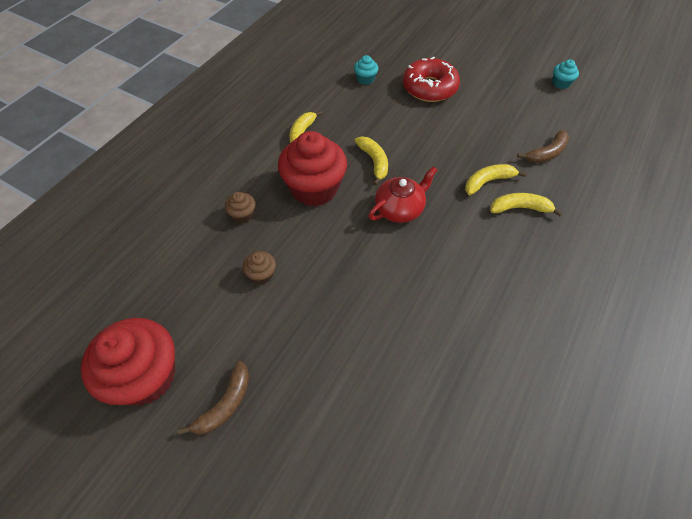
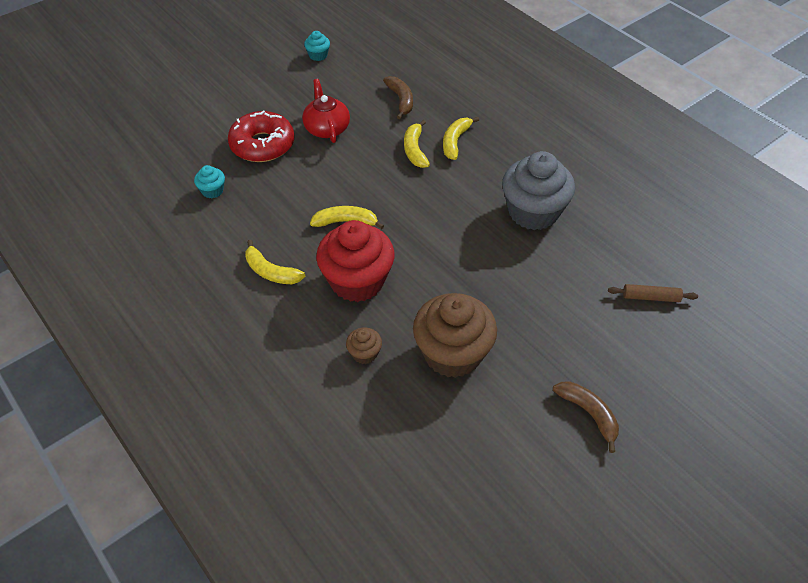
camera: 70 degrees left, 5 degrees down
red cupcake [81,318,175,405] -> none
brown cupcake [243,251,276,285] -> brown cupcake [413,293,497,378], size x2.28
red teapot [368,166,437,223] -> red teapot moved to [302,79,350,143]
none -> grey cupcake [502,151,575,230]
none -> brown rolling pin [608,284,698,302]

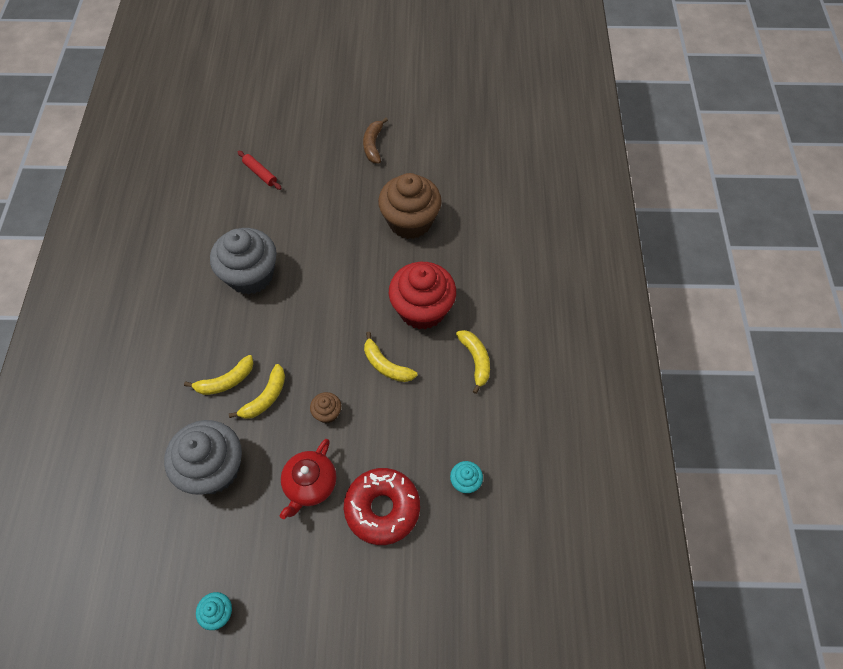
camera: 140 degrees left, 10 degrees up
brown cupcake [346,328,382,364] -> brown cupcake moved to [310,392,341,423]
brown banana [383,76,413,119] -> grey cupcake [164,420,242,495]
brown rolling pin [608,284,698,302] -> red rolling pin [238,151,282,190]

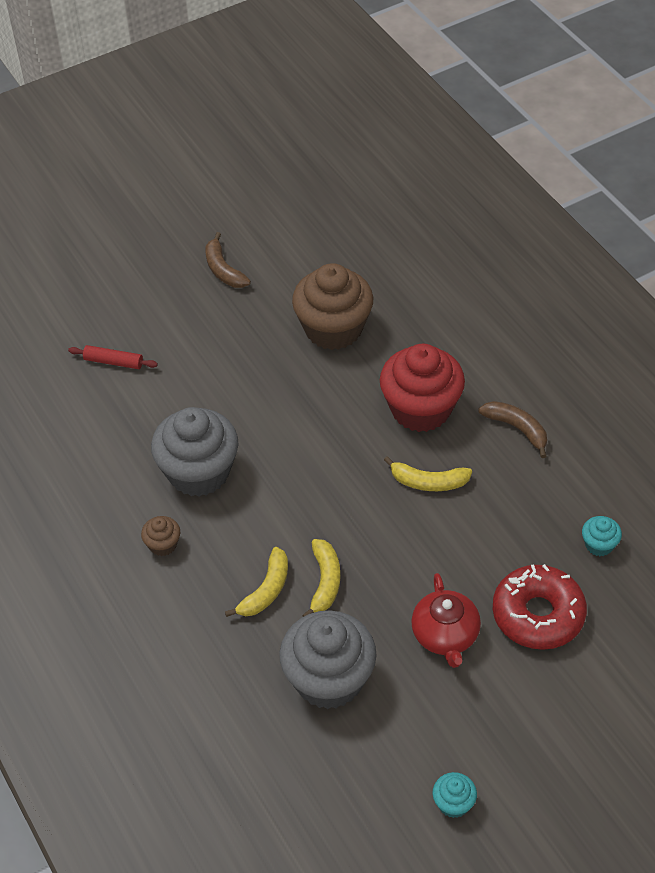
camera: 30 degrees left, 10 degrees down
brown cupcake [310,392,341,423] -> brown cupcake moved to [141,516,180,556]
yellow banana [456,330,490,394] -> brown banana [478,401,547,458]

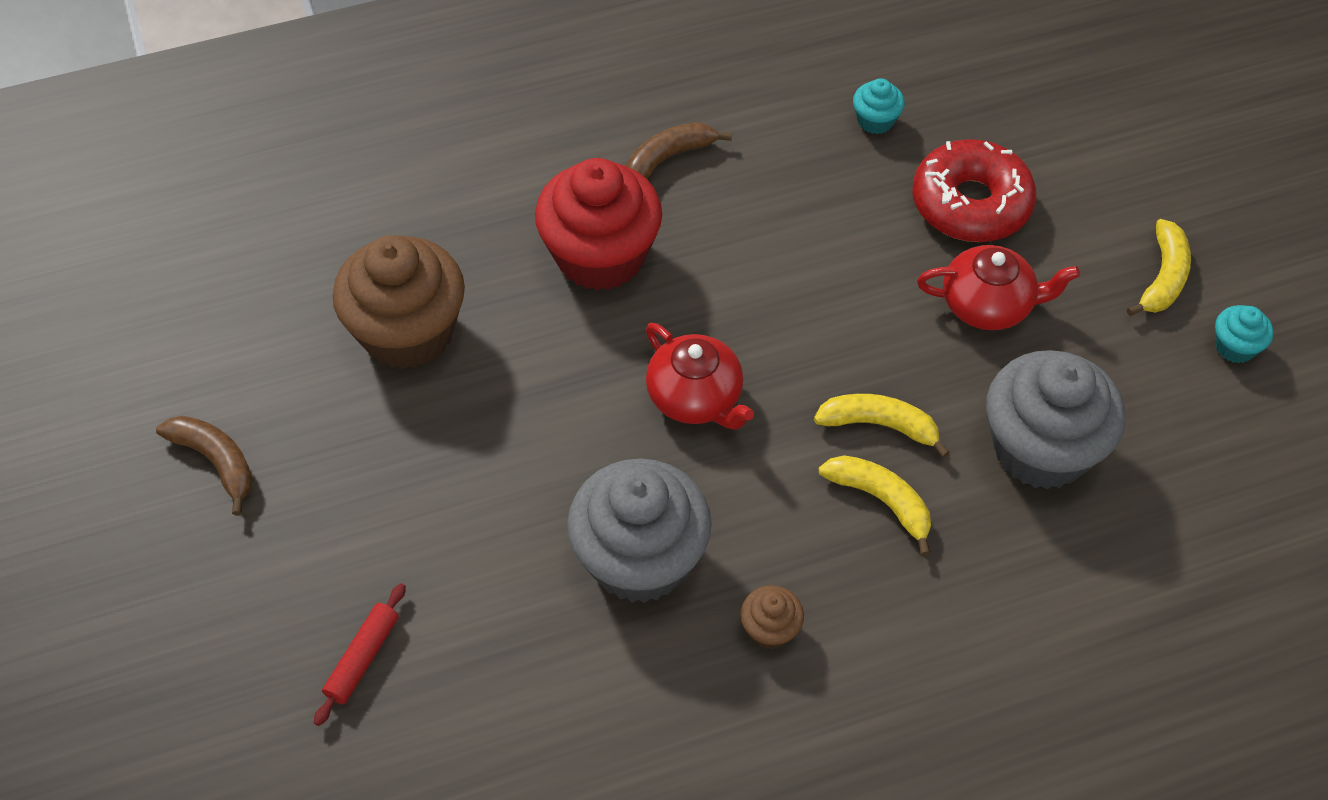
camera: 80 degrees left, 5 degrees up
brown banana [205,232,251,288] -> brown banana turned 120 degrees counterclockwise [156,416,253,516]
yellow banana [384,456,472,491] -> yellow banana moved to [1127,219,1191,316]
none -> red teapot [646,323,754,430]

